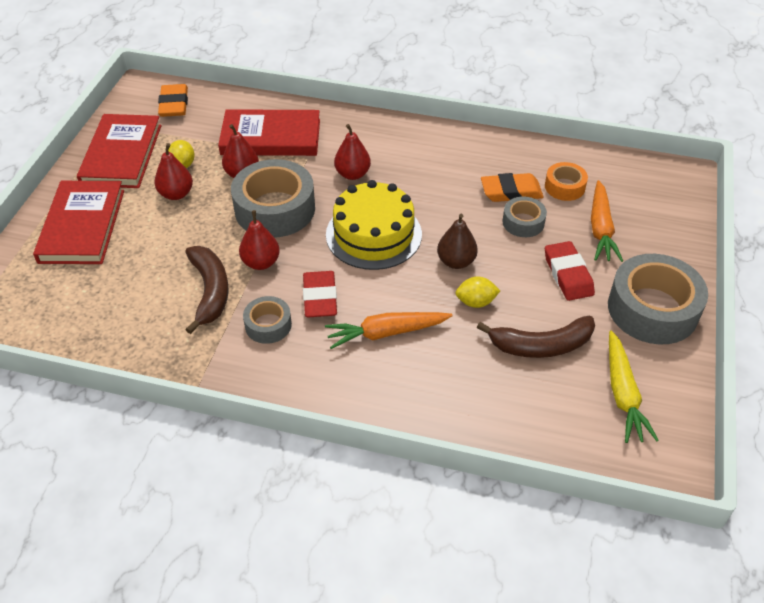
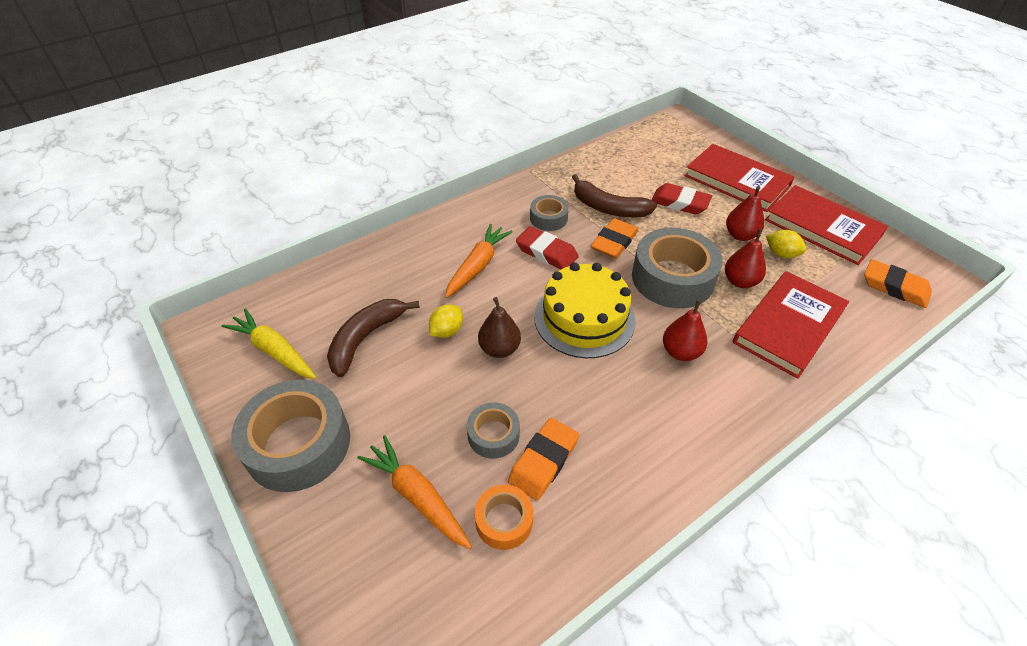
camera: 130 degrees right, 0 degrees up
red pear [239,210,280,270] -> orange eraser [591,218,639,258]
red eraser [545,241,595,301] -> red eraser moved to [651,183,712,214]

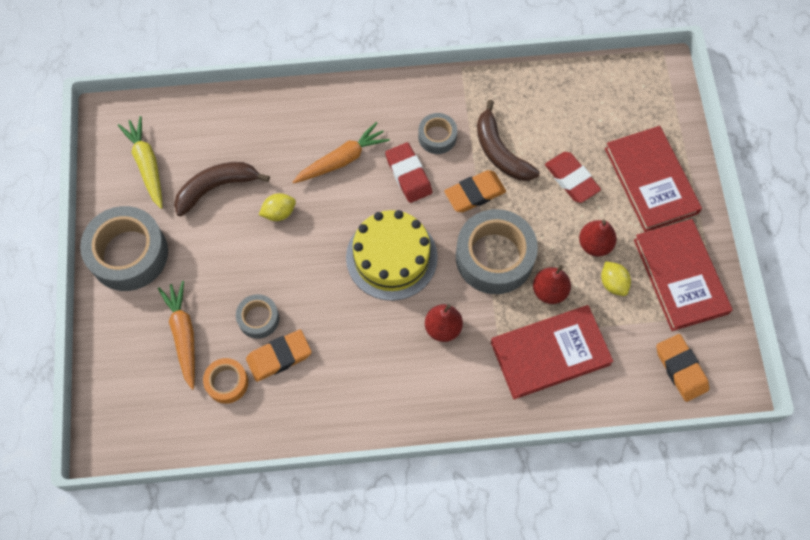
camera: 30 degrees right, 20 degrees up
brown pear [478,297,521,358] -> none

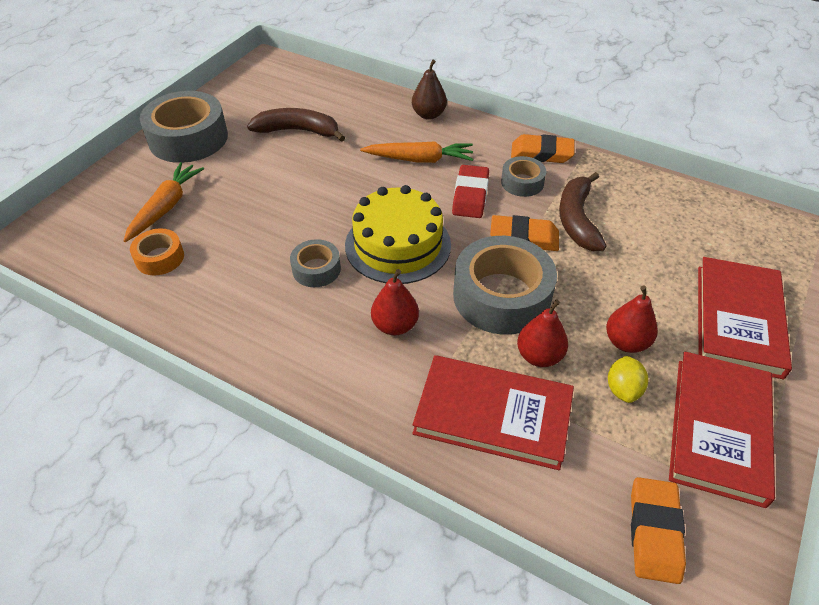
camera: 35 degrees right, 20 degrees down
yellow carrot [118,116,163,209] -> none
grey tape [236,294,279,339] -> grey tape moved to [290,239,341,287]
orange eraser [246,330,312,382] -> orange eraser moved to [511,134,575,163]
yellow lemon [259,193,296,221] -> none
red eraser [545,152,601,203] -> none
none -> brown pear [412,60,447,120]

